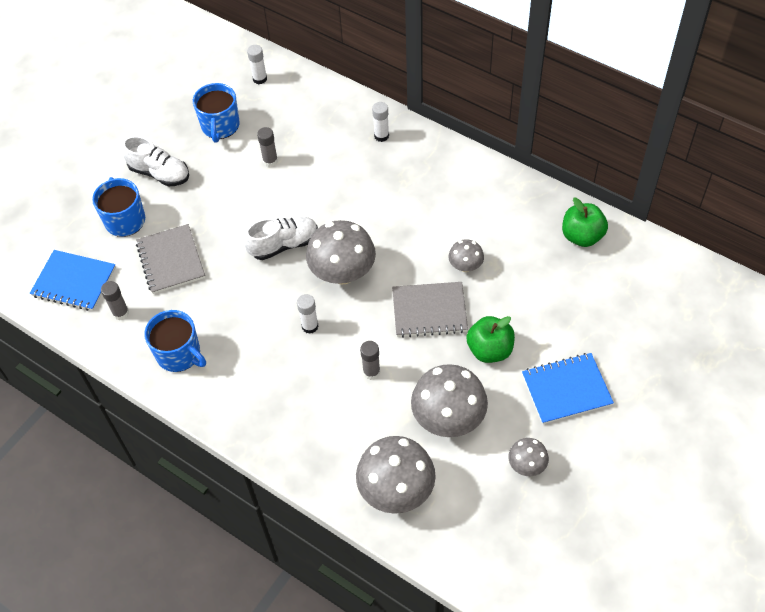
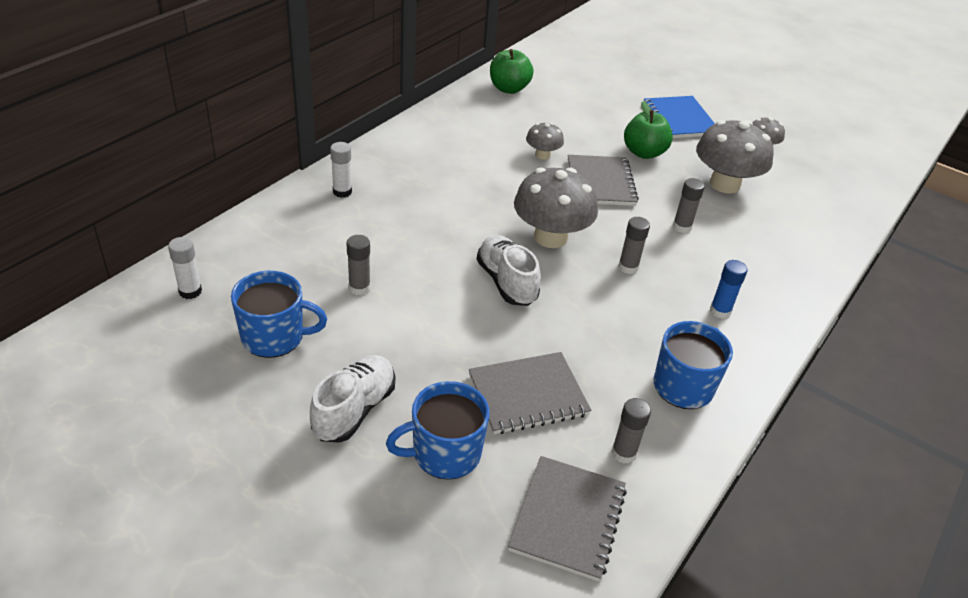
camera: 95 degrees left, 15 degrees down
blue notebook [30,250,116,311] -> grey notebook [508,456,627,582]
white glue stick [297,294,319,334] -> grey glue stick [618,217,650,274]
grey mushroom [356,436,436,514] -> none
none -> blue glue stick [710,260,748,319]

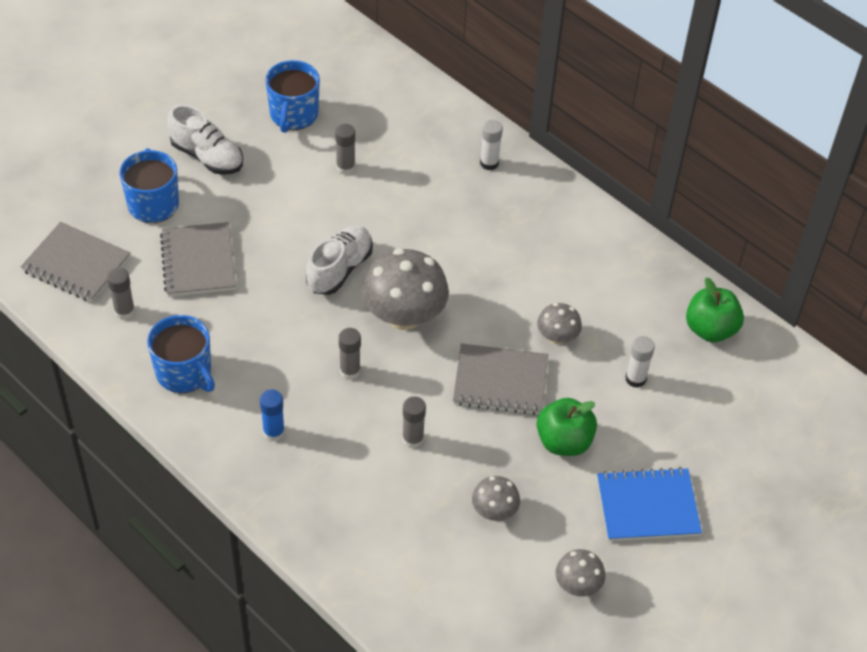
camera: 100 degrees right, 10 degrees up
white glue stick [168,237,202,299] -> white glue stick moved to [626,336,655,388]
white shoe [477,235,541,306] -> white shoe turned 45 degrees counterclockwise [306,225,373,295]
grey mushroom [696,120,774,194] -> grey mushroom [472,476,520,521], size x0.52

